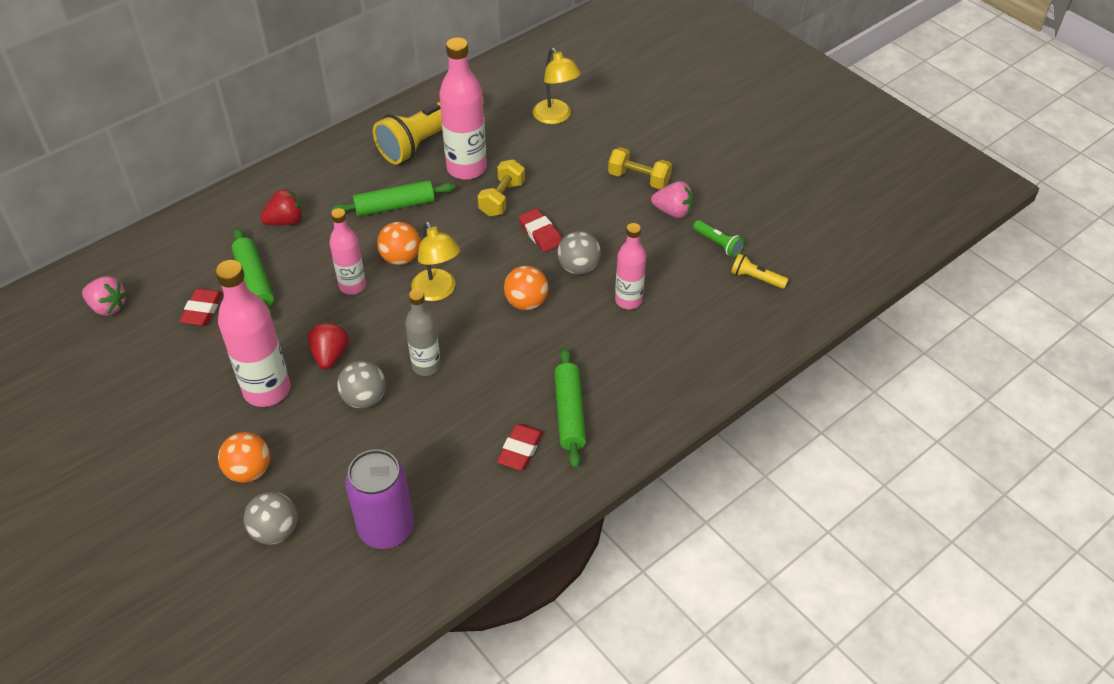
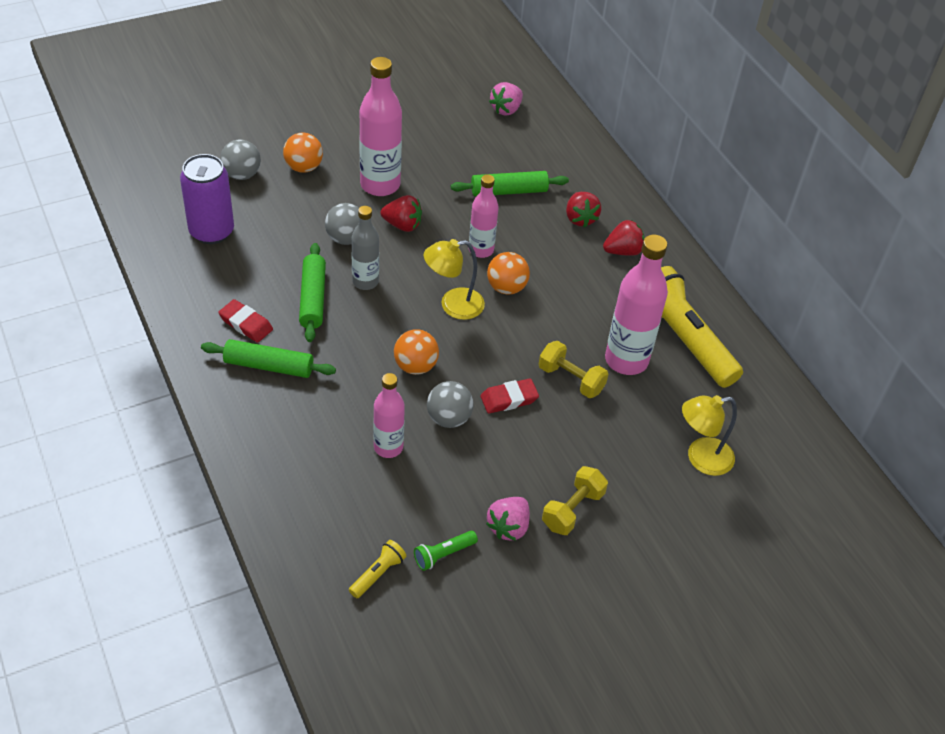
camera: 100 degrees right, 0 degrees up
red eraser [179,288,223,326] -> none
green rolling pin [331,180,455,217] -> green rolling pin moved to [299,243,326,342]
none -> red strawberry [603,220,645,256]

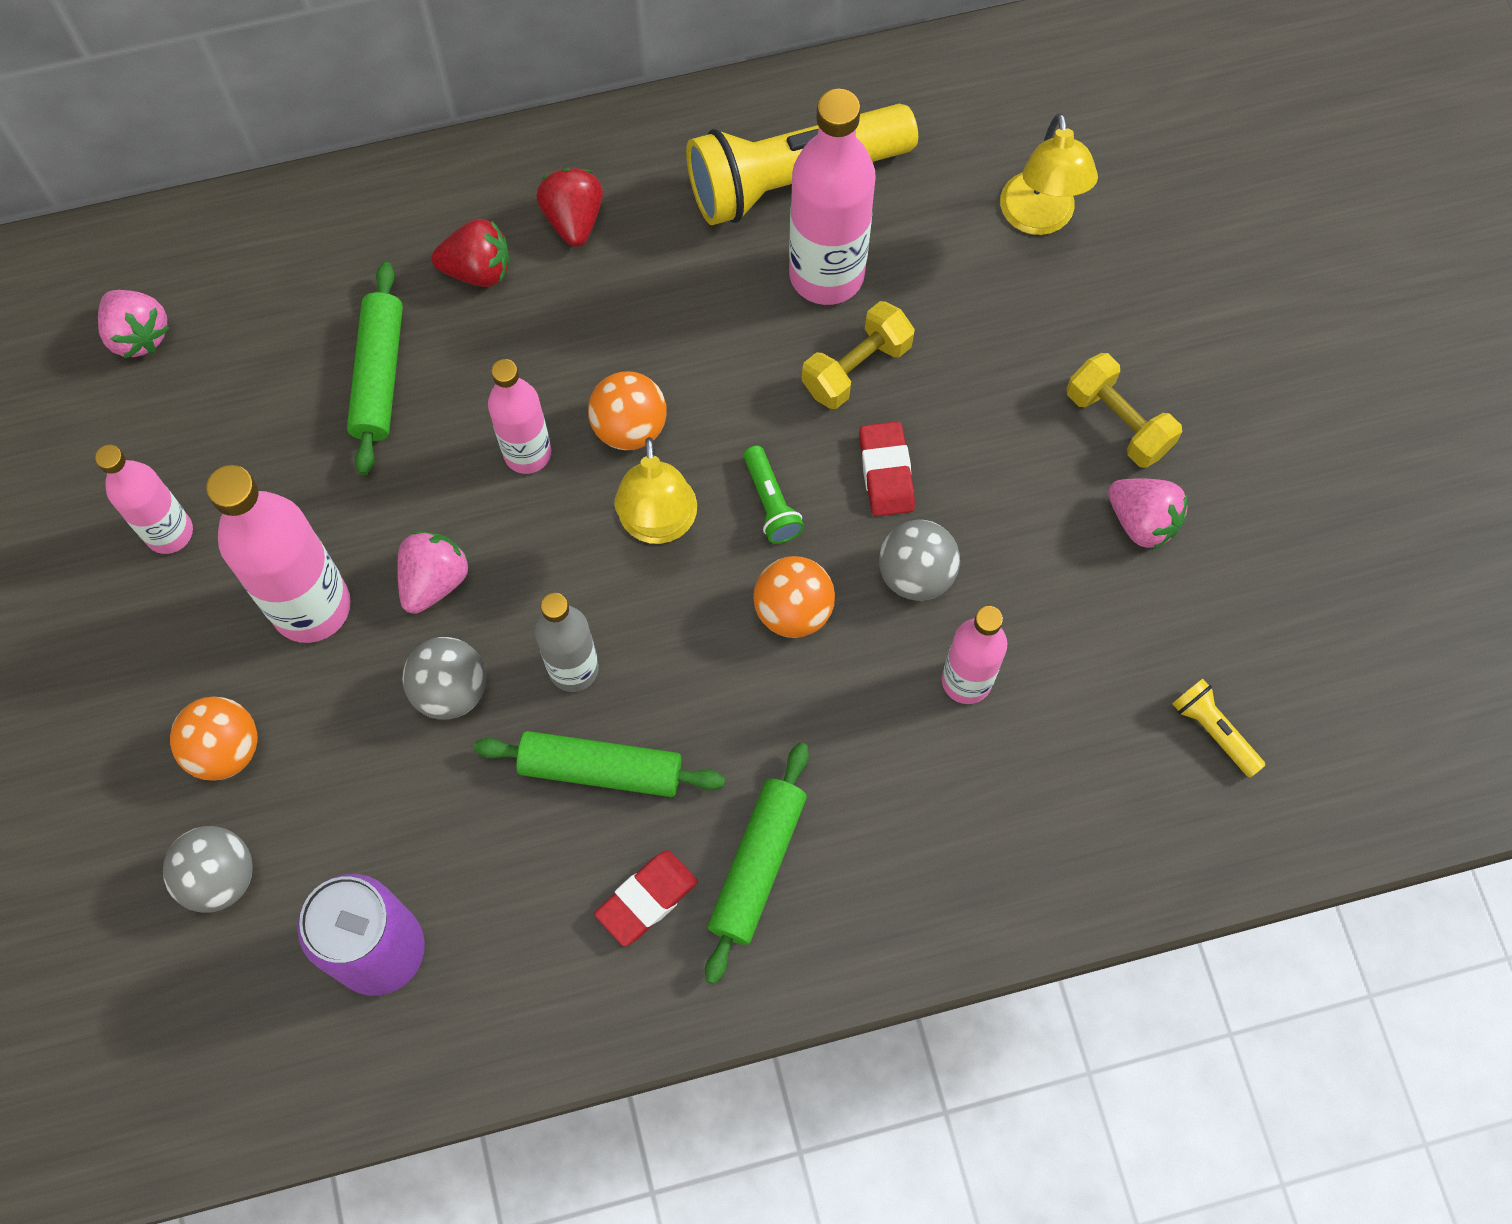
camera: 75 degrees left, 20 degrees up
red strawberry [381,195,422,232] -> pink strawberry [397,531,469,614]
green flashlight [414,531,478,571] -> green flashlight moved to [743,446,804,543]
none -> pink bottle [95,445,193,554]

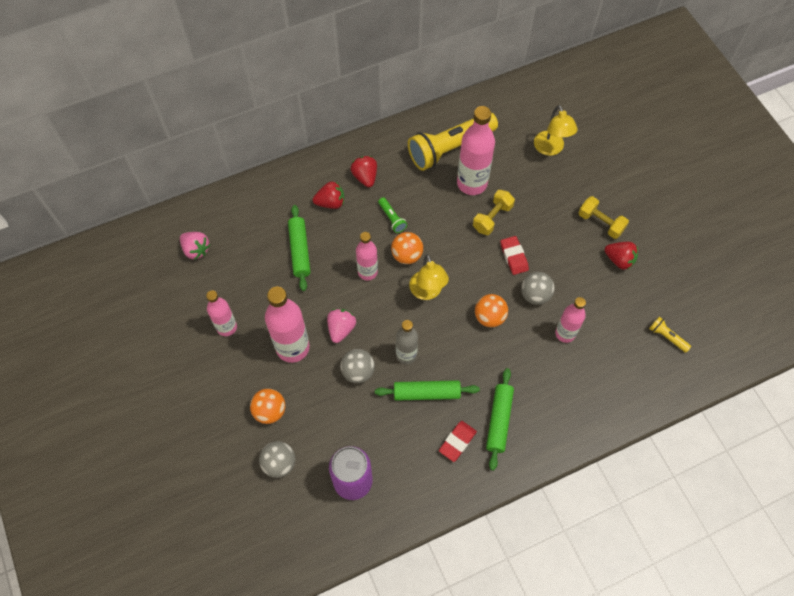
camera: 10 degrees left, 5 degrees down
green flashlight [743,446,804,543] -> green flashlight moved to [378,197,407,233]
pink strawberry [1108,479,1187,550] -> red strawberry [605,242,638,270]

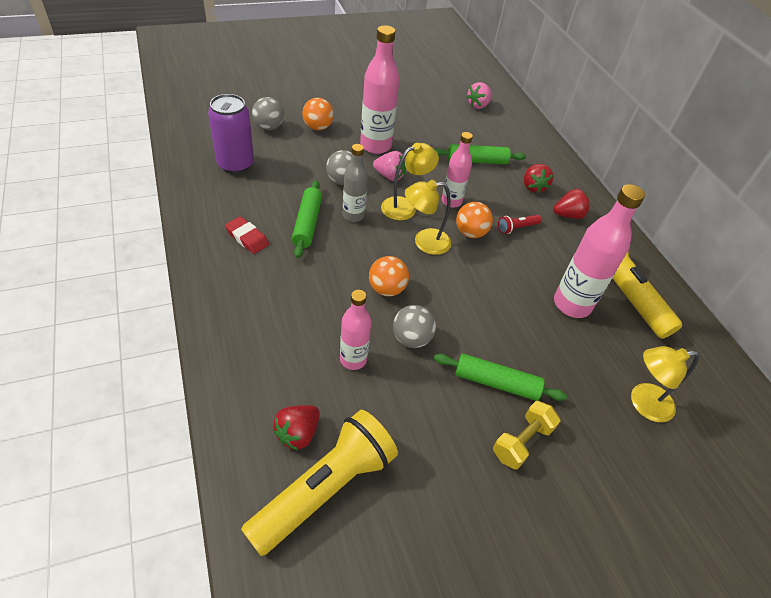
camera: 90 degrees right, 15 degrees down
pink bottle [206,291,237,336] -> none
green flashlight [378,197,407,233] -> red flashlight [498,215,542,234]
yellow dumbbell [473,190,515,235] -> none
green rolling pin [486,368,514,471] -> green rolling pin moved to [434,353,567,401]
red eraser [500,236,529,275] -> none
red strawberry [605,242,638,270] -> red strawberry moved to [273,405,320,451]
yellow flashlight [649,316,691,353] -> yellow flashlight [241,410,398,556], size x2.40
none -> yellow lamp [381,143,439,220]

